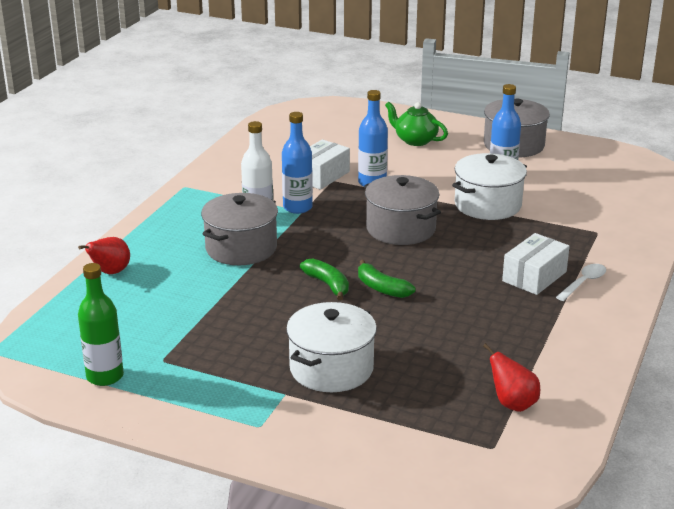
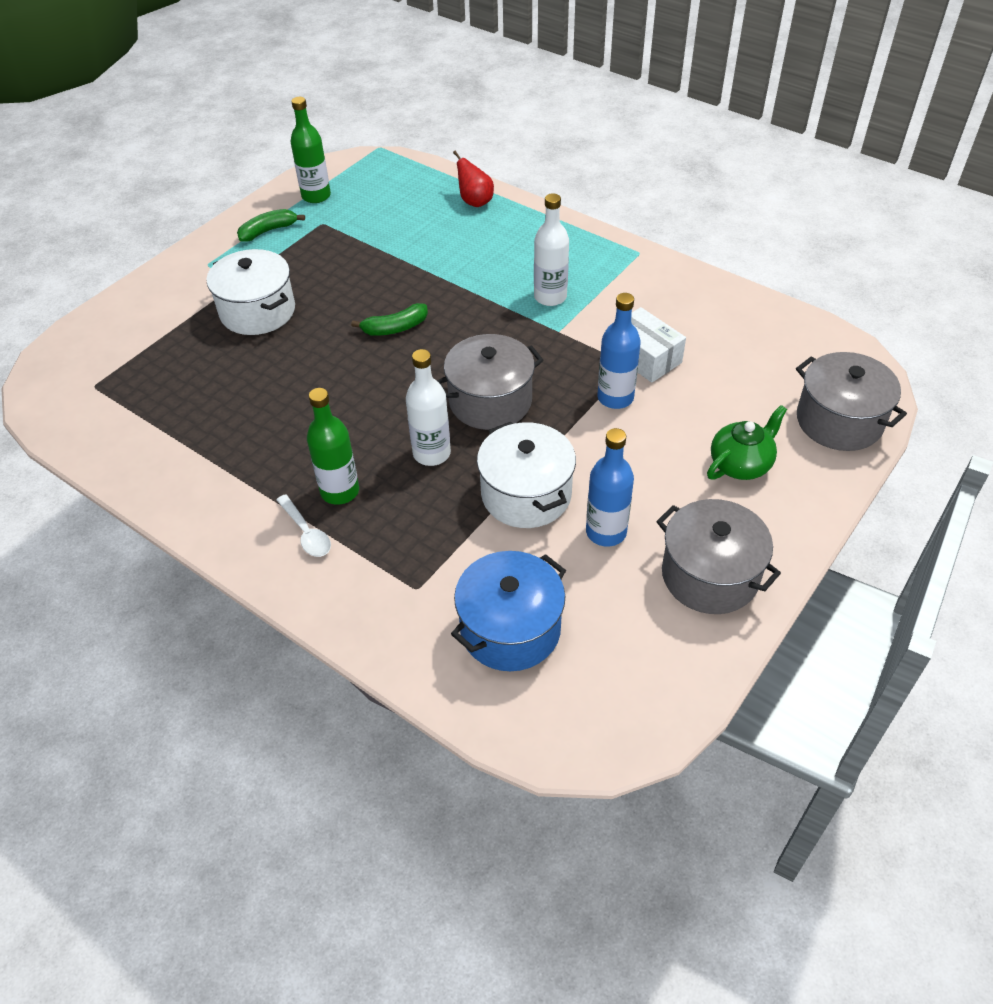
camera: 105 degrees right, 20 degrees up
grey pot [201,193,278,265] -> grey pot moved to [796,352,907,451]
blue bottle [282,112,313,214] -> none
green banana [358,260,415,298] -> green banana moved to [237,209,305,242]
red pear [483,343,540,412] -> none
white box [502,233,570,295] -> green bottle [307,388,359,505]
none -> white bottle [406,349,451,466]
none -> blue pot [451,551,566,671]

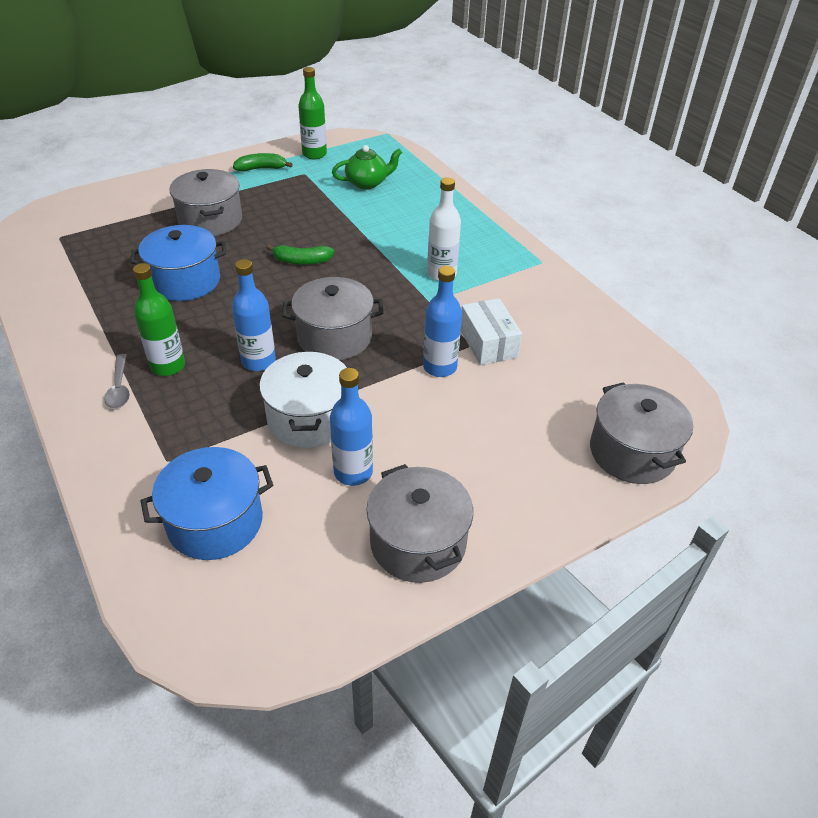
camera: 20 degrees right, 5 degrees down
white pot [207,249,295,335] -> grey pot [169,169,242,236]
white spoon [276,494,331,557] -> grey spoon [104,354,130,409]
white bottle [406,349,451,466] -> blue bottle [232,259,276,371]
red pear [453,151,494,207] -> none
green teapot [707,405,787,480] -> green teapot moved to [332,145,402,189]
none -> blue pot [131,225,226,301]

